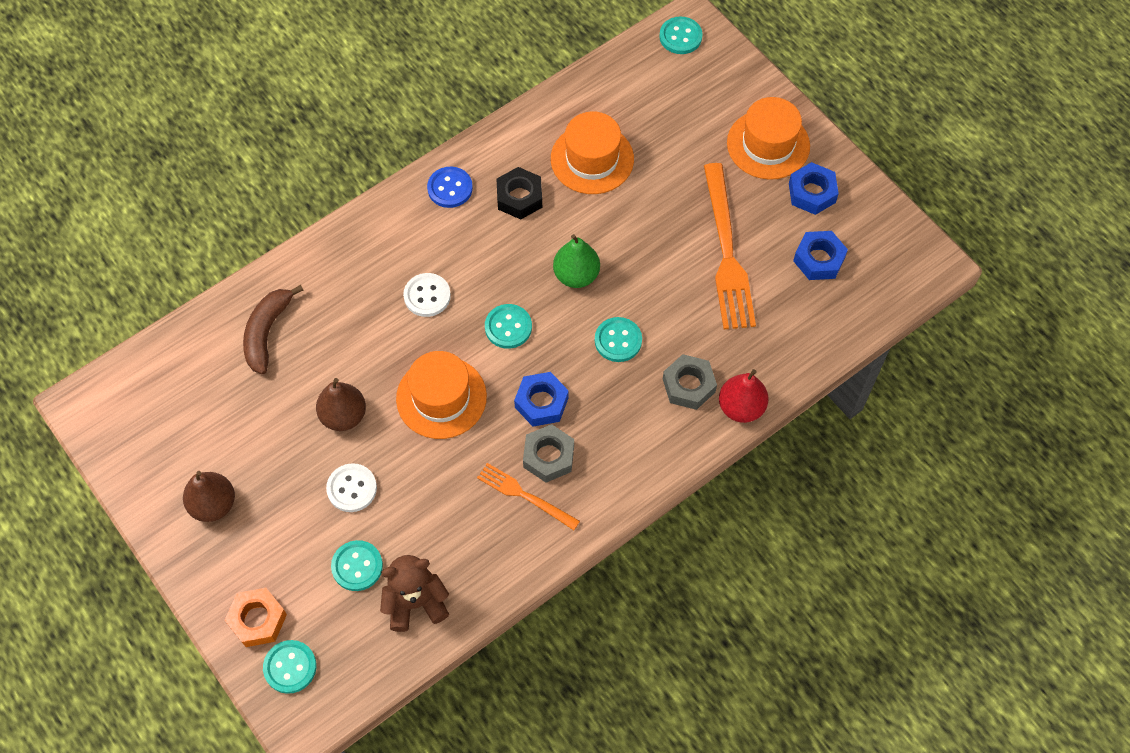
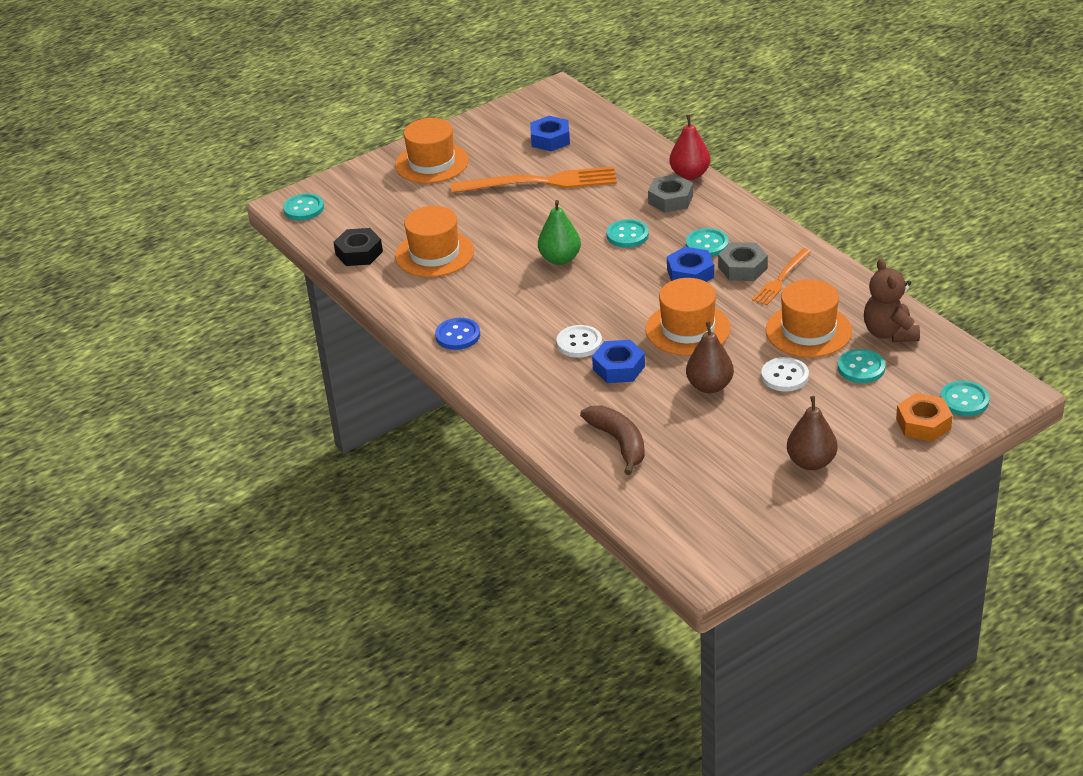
camera: 85 degrees left, 25 degrees down
brown banana [243,285,304,374] -> brown banana turned 135 degrees counterclockwise [580,405,645,475]
turquoise button [485,304,532,349] -> turquoise button moved to [686,228,729,257]
black nut [497,167,542,219] -> black nut moved to [334,228,383,266]
blue nut [789,162,839,215] -> blue nut moved to [592,340,645,383]
none -> orange hat [766,279,852,358]

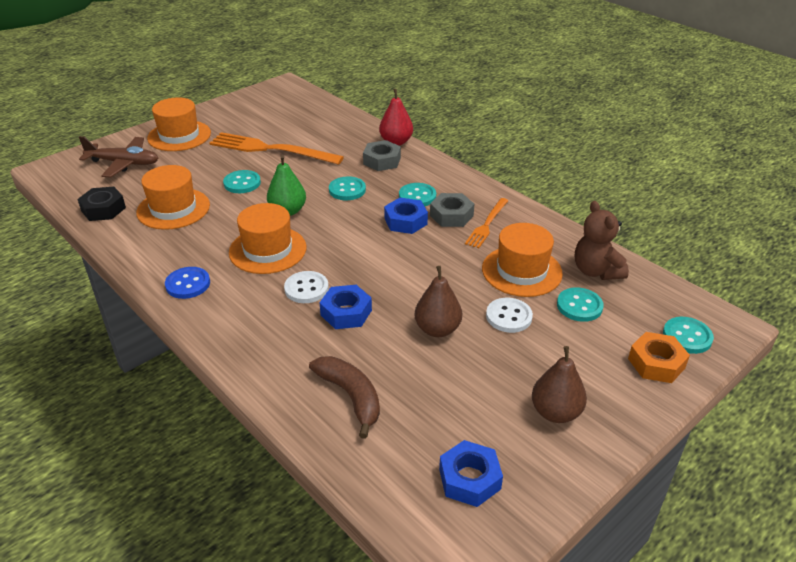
camera: 10 degrees left, 0 degrees up
turquoise button [283,193,324,220] -> turquoise button moved to [223,170,261,193]
orange fork [451,167,617,193] -> orange fork turned 150 degrees counterclockwise [210,132,344,165]
blue nut [530,116,570,151] -> blue nut moved to [439,440,503,507]
orange hat [646,278,731,355] -> orange hat moved to [229,203,307,274]
none -> brown plane [79,136,158,178]

